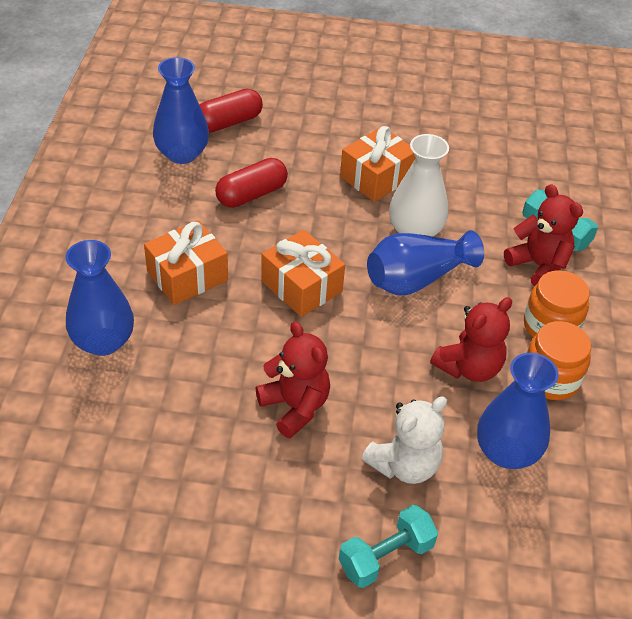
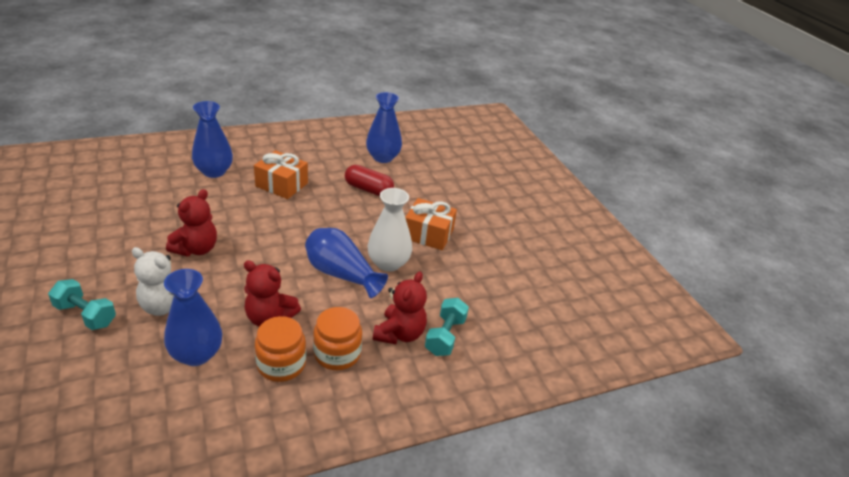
camera: 60 degrees right, 10 degrees down
red capsule [200,89,263,133] -> none
orange gift [261,230,345,317] -> none

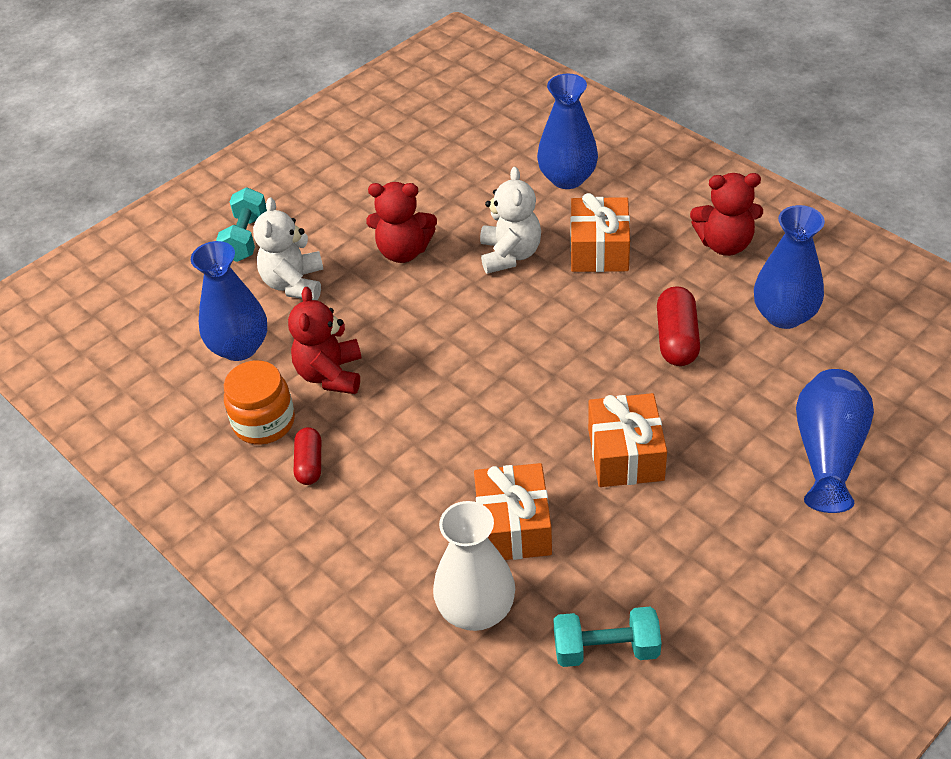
camera: 75 degrees right, 10 degrees up
blue vase [305,228,388,298] -> blue vase moved to [796,369,874,513]
orange jar [313,307,362,370] -> red capsule [294,427,321,485]
white vase [367,188,412,272] -> white vase moved to [433,501,515,631]
red teddy bear [373,271,427,344] -> red teddy bear moved to [690,173,763,256]
turquoise dumbbell [425,298,469,356] -> turquoise dumbbell moved to [554,607,662,667]
none -> orange gift [474,463,552,560]
none -> white teddy bear [480,167,541,274]

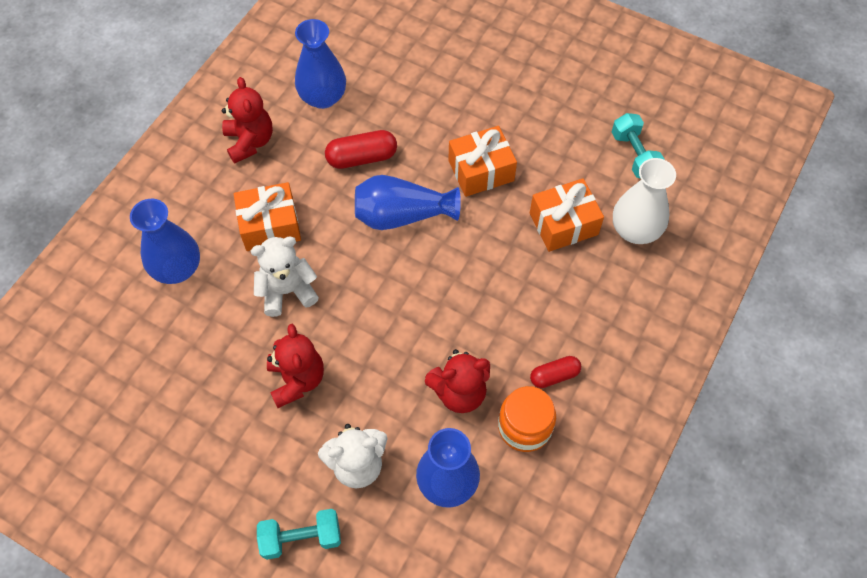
camera: 110 degrees left, 15 degrees up
blue vase [796,369,874,513] -> blue vase moved to [355,175,461,230]

